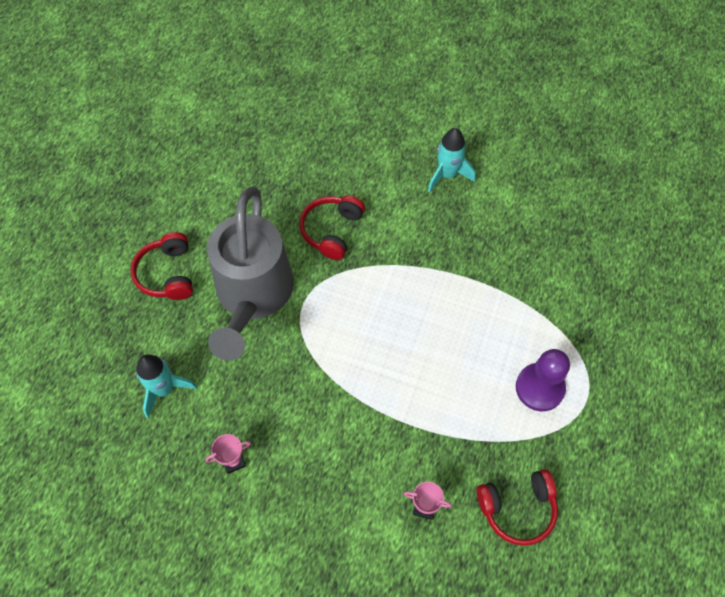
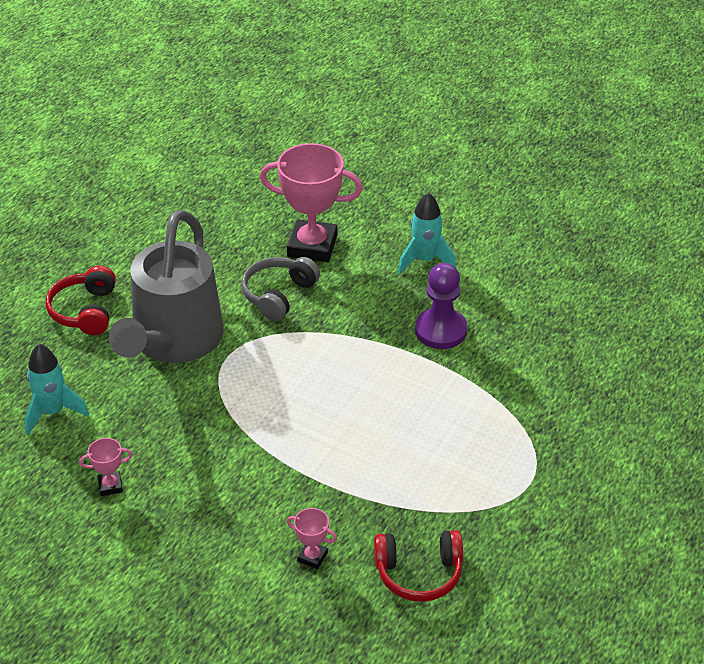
camera: 10 degrees right, 20 degrees down
red headphones [299,195,365,260] -> grey headphones [241,257,320,321]
purple pawn [516,349,570,411] -> purple pawn moved to [415,263,468,349]
none -> pink trophy [260,143,363,262]

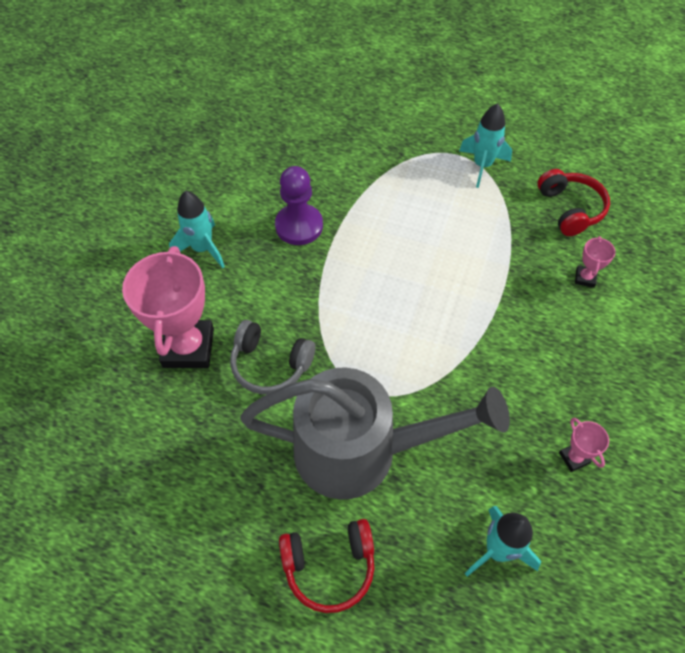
camera: 100 degrees left, 15 degrees up
none -> turquoise rocket [459,103,512,188]

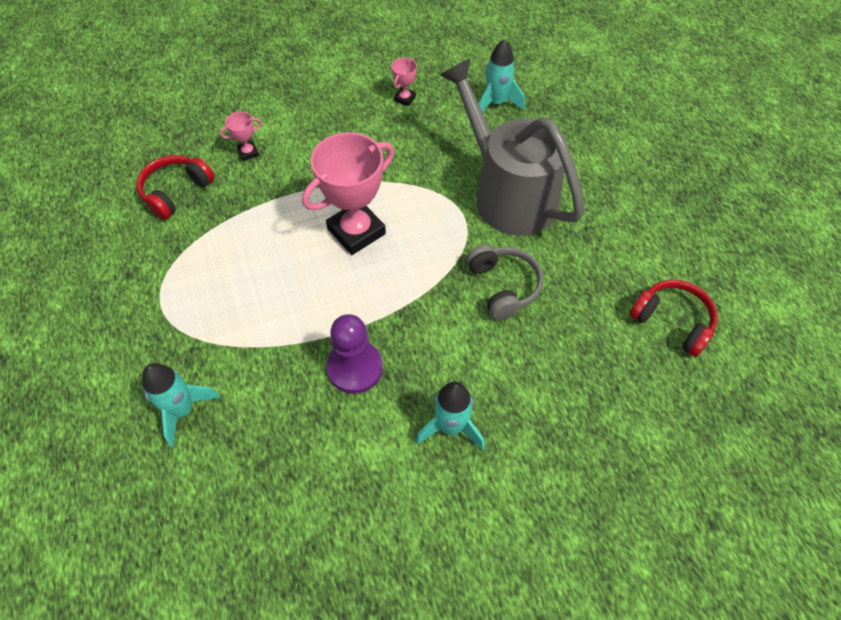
camera: 130 degrees left, 0 degrees up
pink trophy [122,246,214,368] -> pink trophy moved to [302,132,394,255]
red headphones [279,519,374,613] -> red headphones moved to [629,280,718,357]
turquoise rocket [459,103,512,188] -> turquoise rocket moved to [142,363,220,447]

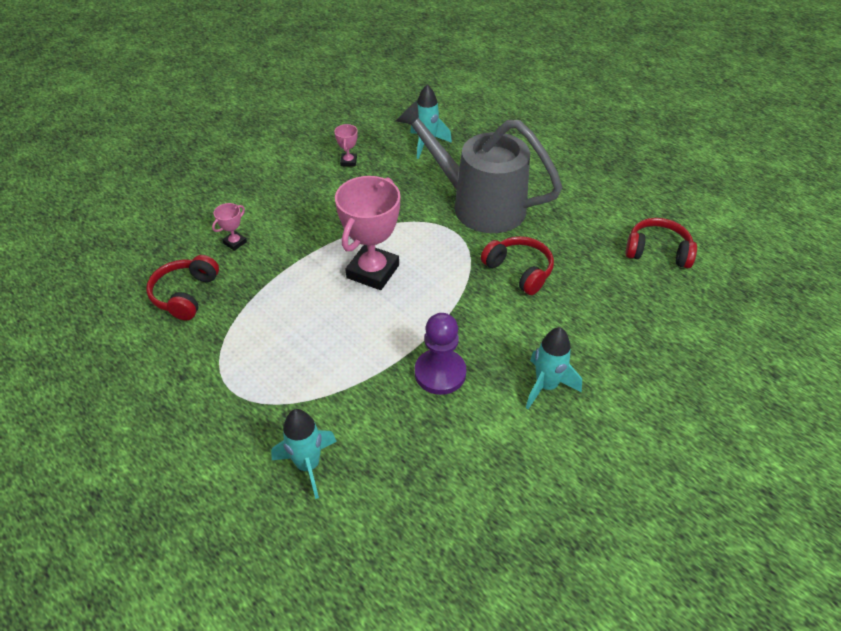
camera: 25 degrees left, 10 degrees down
grey headphones [466,245,543,320] -> red headphones [481,236,554,295]

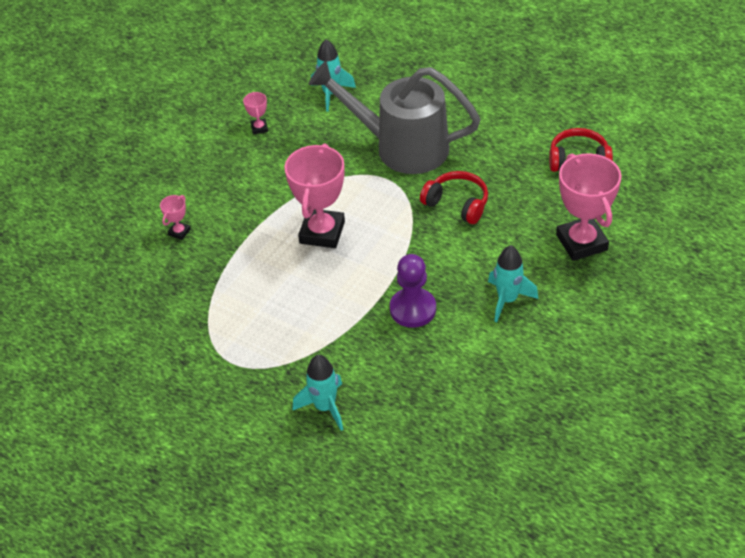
camera: 10 degrees left, 0 degrees up
red headphones [146,255,219,320] -> none
none -> pink trophy [556,153,621,261]

